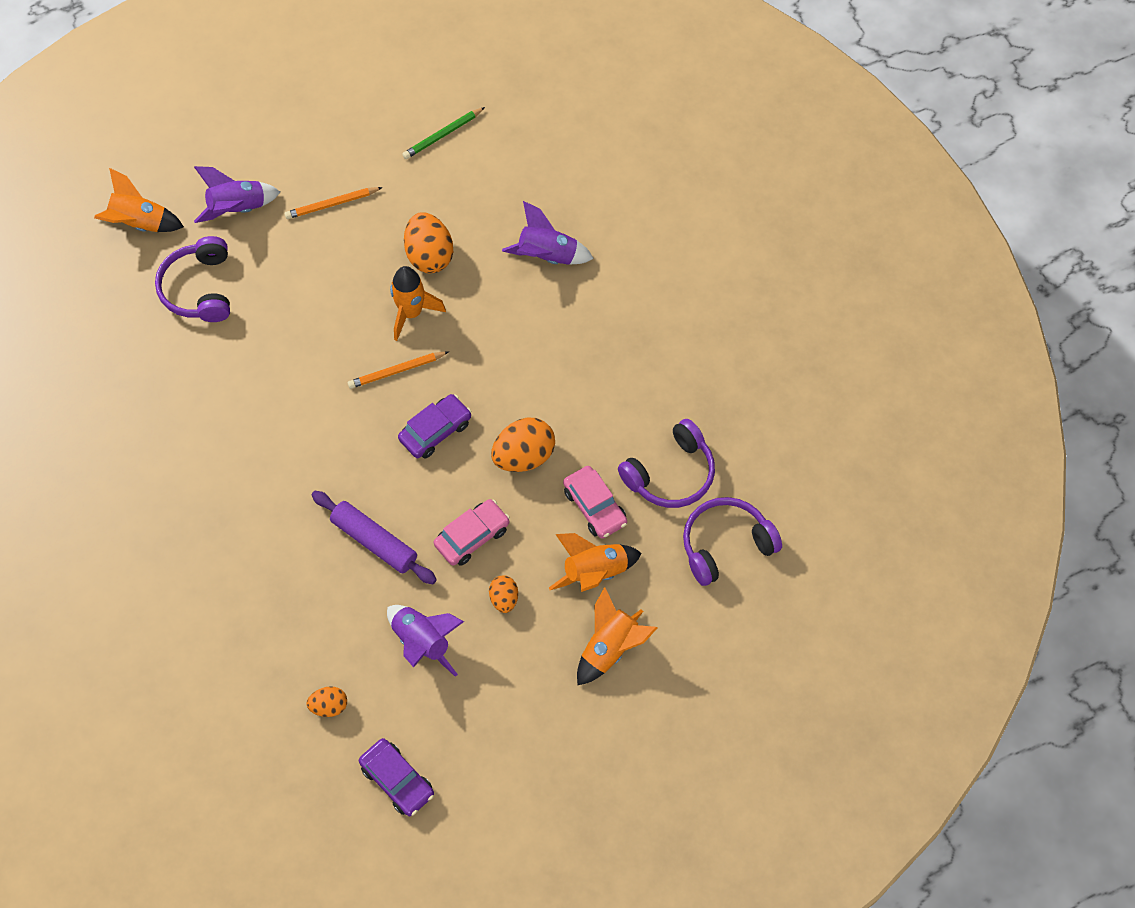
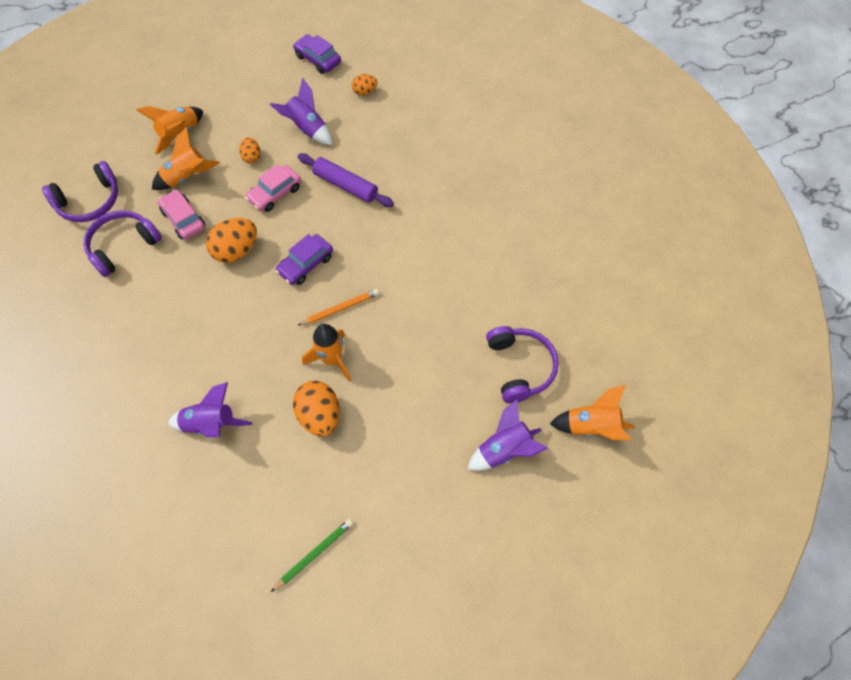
camera: 175 degrees right, 0 degrees up
orange pencil [284,187,383,219] -> none

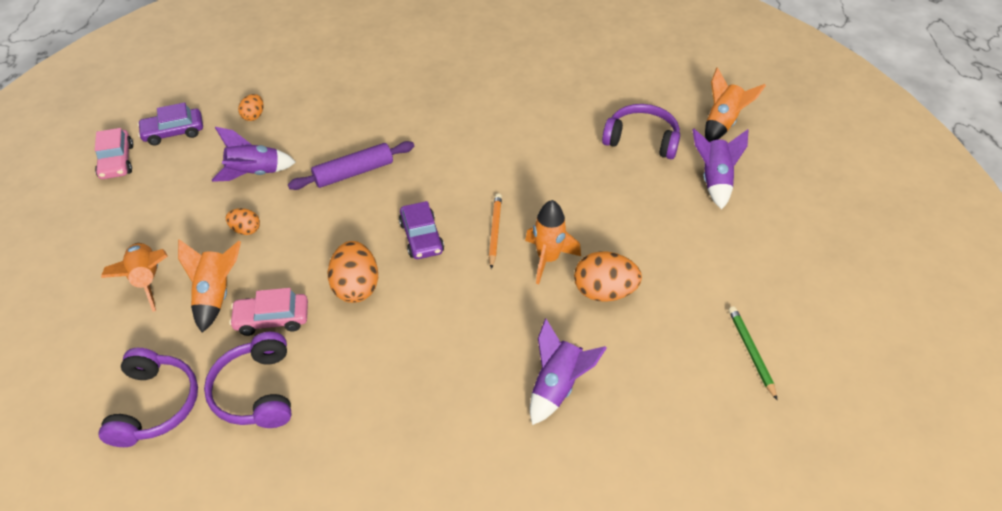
camera: 60 degrees left, 15 degrees down
pink car [245,164,301,212] -> pink car moved to [95,128,133,179]

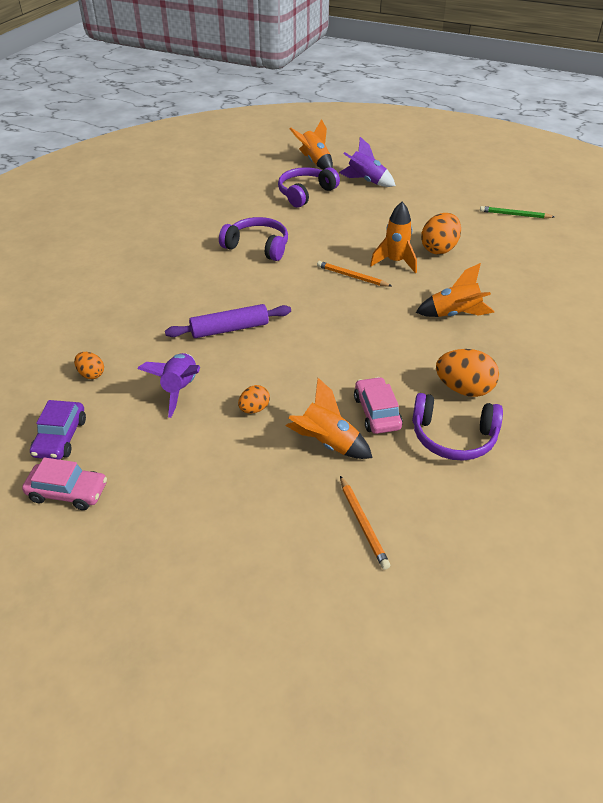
camera: 65 degrees left, 5 degrees down
purple headphones [99,348,198,447] -> purple headphones moved to [219,217,288,261]
orange rocket [101,243,168,312] -> orange rocket moved to [416,263,495,317]
pink car [229,288,308,336] -> pink car turned 150 degrees clockwise [354,377,403,434]
purple rolling pin [288,141,414,190] -> purple rolling pin turned 75 degrees clockwise [165,304,291,338]
orange egg [328,241,378,303] -> orange egg moved to [436,349,499,397]
purple car [399,201,444,259] -> none
purple rocket [530,318,607,425] -> none
none -> orange pencil [340,476,390,570]

